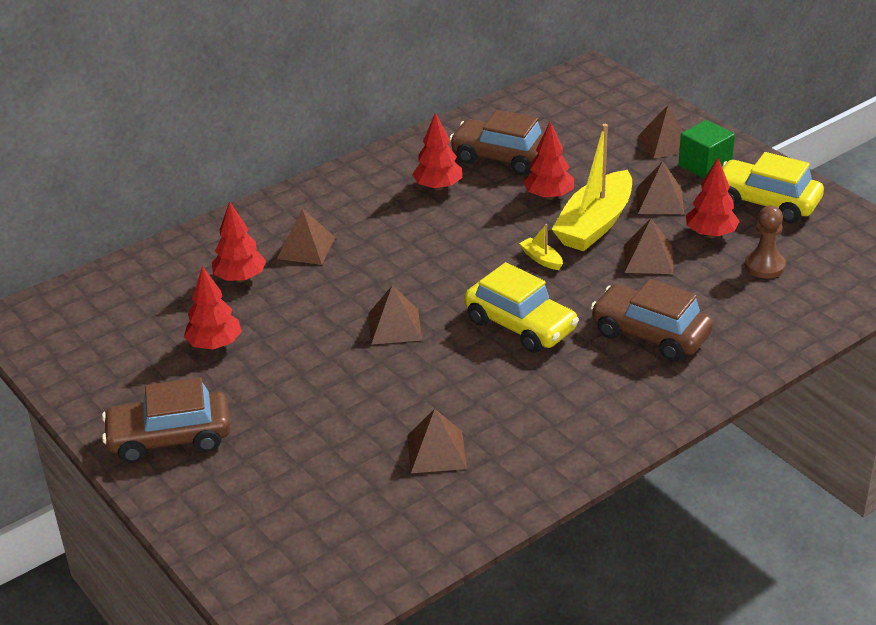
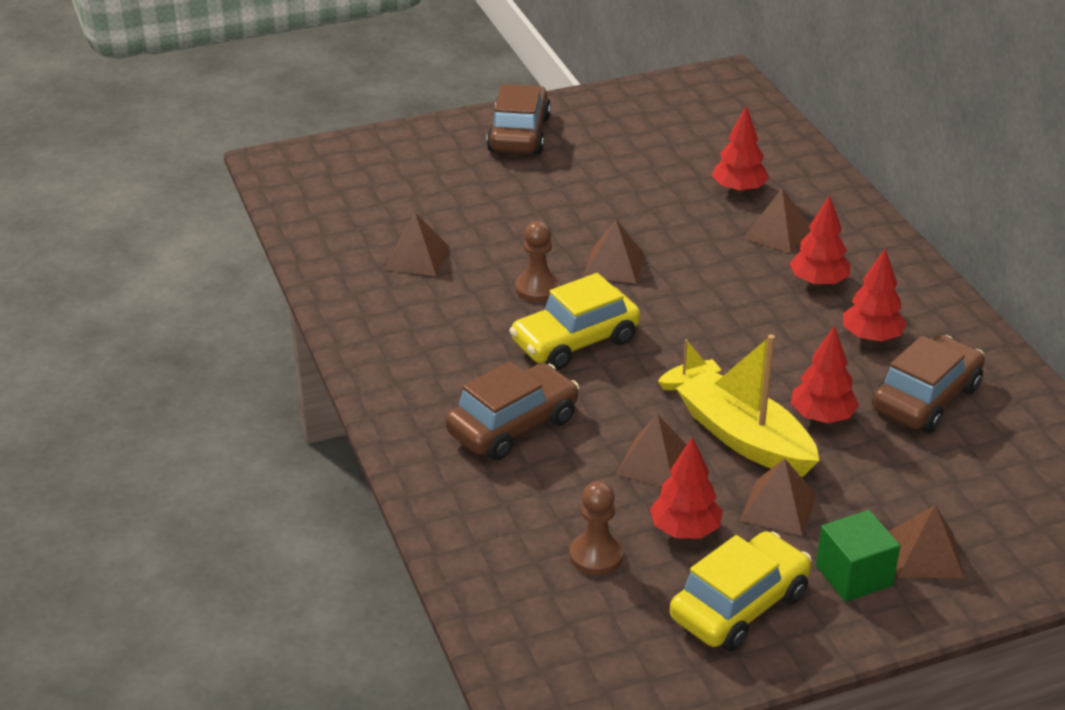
camera: 105 degrees right, 0 degrees up
red tree [184,266,242,350] -> red tree moved to [789,195,851,287]
none -> brown pawn [515,221,560,302]

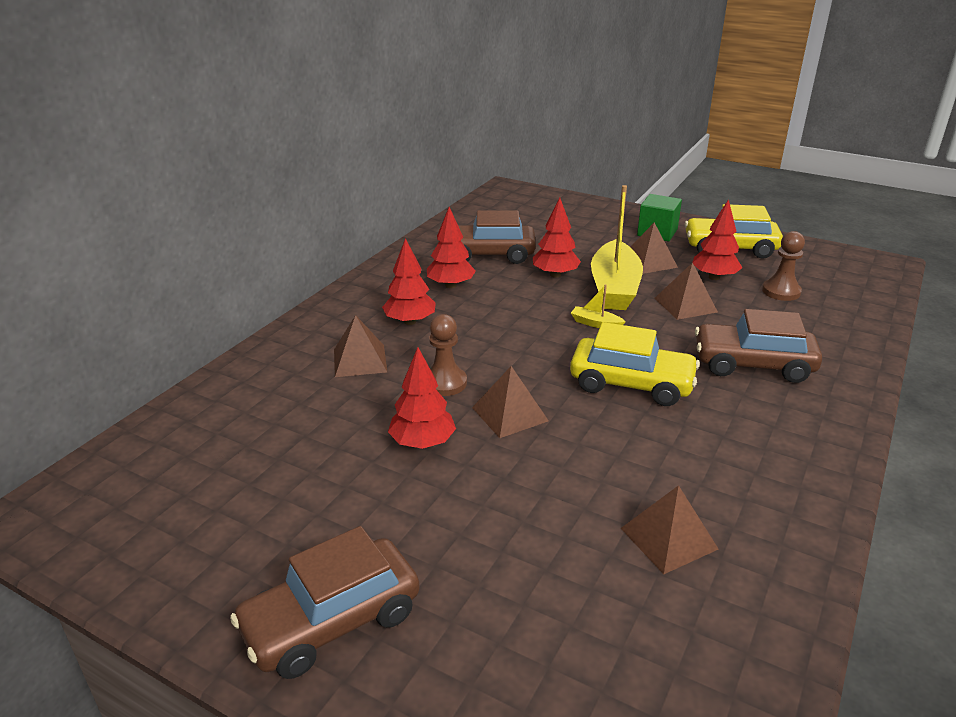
camera: 130 degrees left, 5 degrees down
brown pawn [515,221,560,302] -> brown pawn moved to [429,314,467,396]
red tree [712,106,769,193] -> red tree moved to [388,347,456,449]
brown pyramid [889,505,964,578] -> none

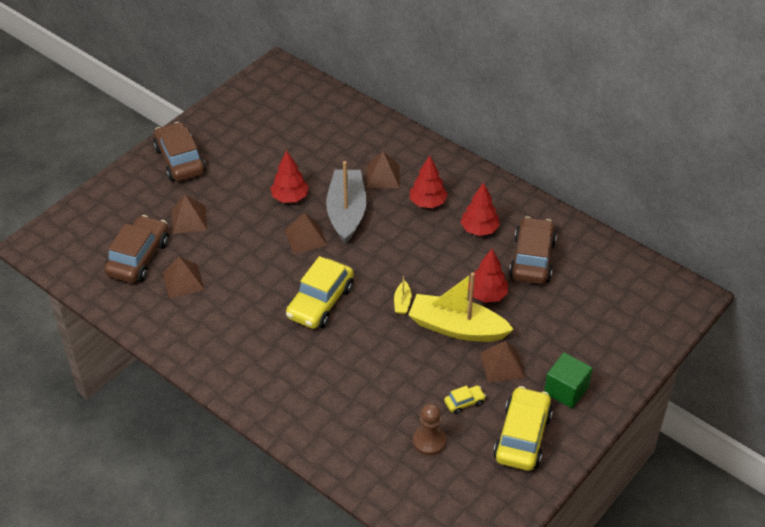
camera: 100 degrees right, 15 degrees up
brown pawn [429,314,467,396] -> grey boat [326,161,366,244]
yellow boat [571,284,626,328] -> yellow boat turned 150 degrees clockwise [394,276,412,315]
brown pyramid [654,262,718,320] -> brown pyramid moved to [172,195,207,234]
red tree [693,199,742,280] -> yellow car [444,385,486,414]
brown car [695,309,822,383] -> brown car moved to [104,215,169,283]

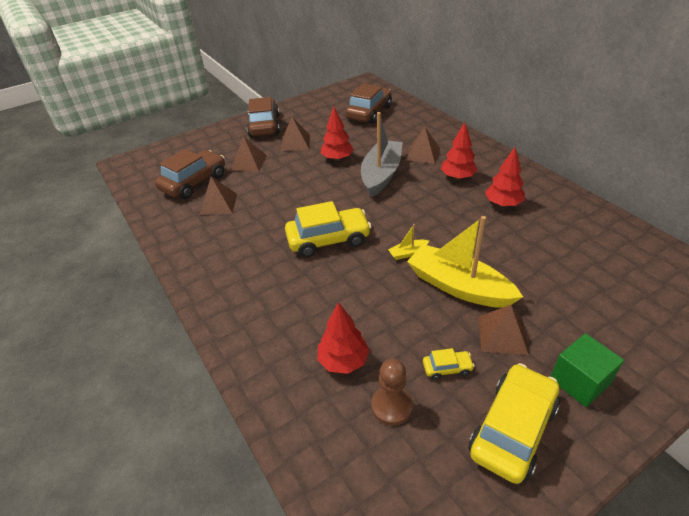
camera: 20 degrees right, 5 degrees down
brown pyramid [285,213,327,254] -> brown pyramid moved to [281,117,310,151]
yellow car [286,256,354,329] -> yellow car turned 150 degrees counterclockwise [285,201,371,258]
yellow boat [394,276,412,315] -> yellow boat turned 45 degrees clockwise [388,224,429,260]
red tree [468,249,508,303] -> red tree moved to [317,302,370,374]
brown car [509,216,557,284] -> brown car moved to [346,84,392,124]

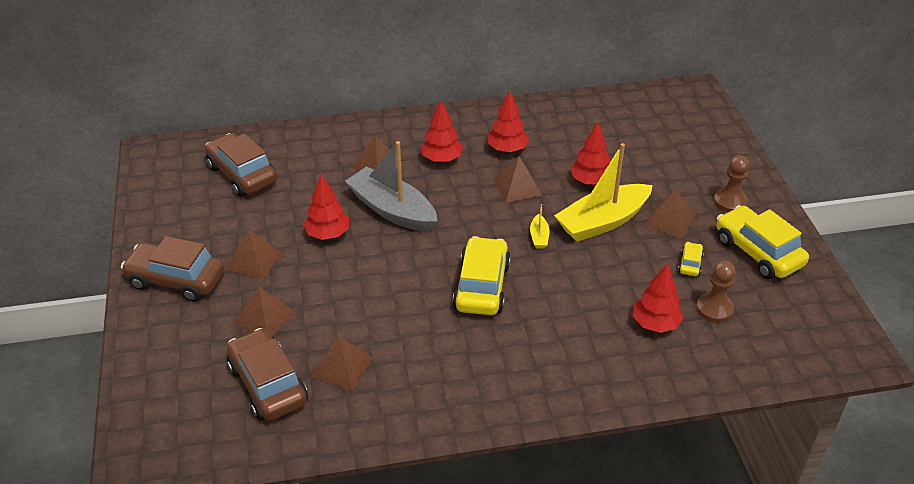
camera: 70 degrees left, 0 degrees up
green cube [551,333,624,407] -> brown pawn [714,155,749,212]
none -> brown pyramid [494,156,542,203]
none -> red tree [570,122,611,185]

